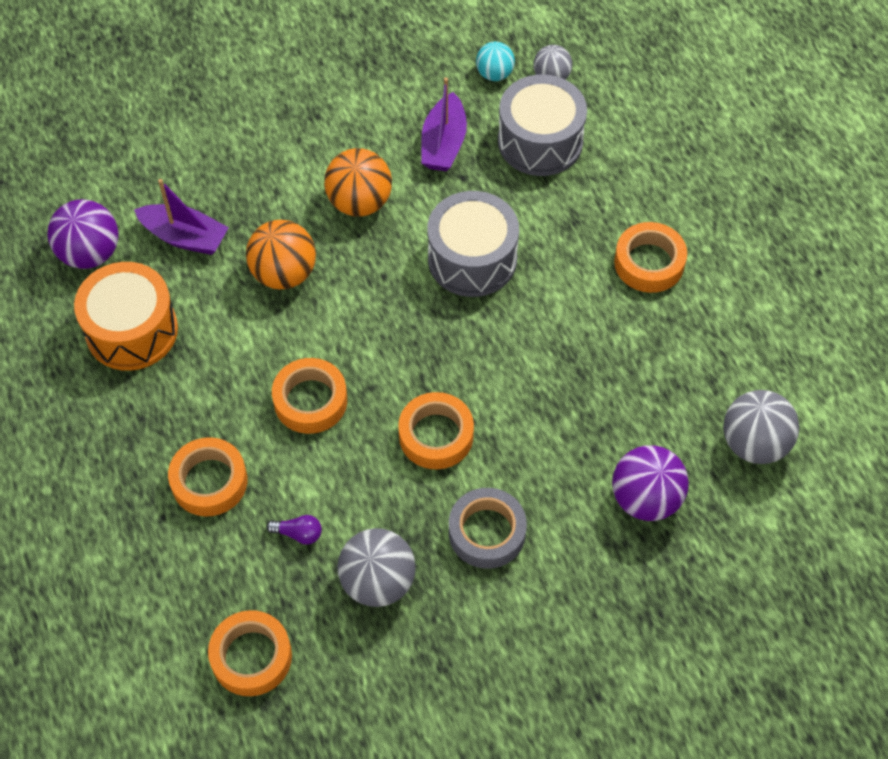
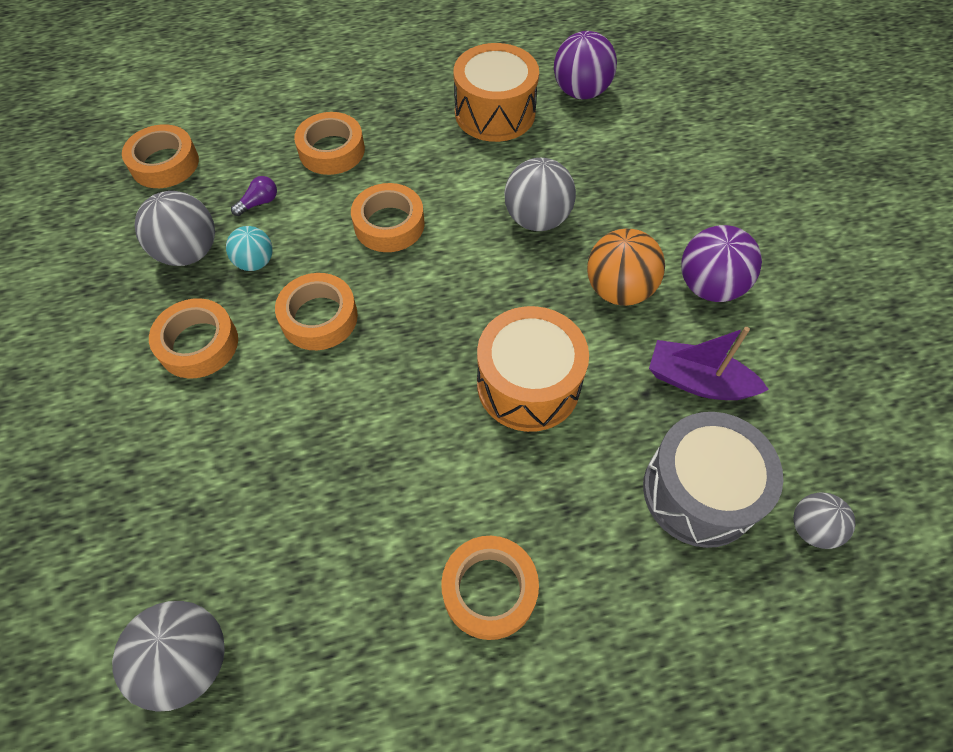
camera: 100 degrees right, 0 degrees up
purple boat [134,179,229,255] -> none
orange ball [246,220,316,289] -> grey ball [504,158,576,231]
purple light bulb [266,515,322,545] -> purple light bulb turned 150 degrees counterclockwise [231,176,277,216]
grey drum [427,191,519,297] -> orange drum [477,306,589,432]
grey tape [449,488,527,569] -> orange tape [149,298,238,379]
turquoise ball [476,41,515,81] -> turquoise ball moved to [226,226,273,271]
purple ball [612,445,689,521] -> purple ball moved to [681,225,762,302]

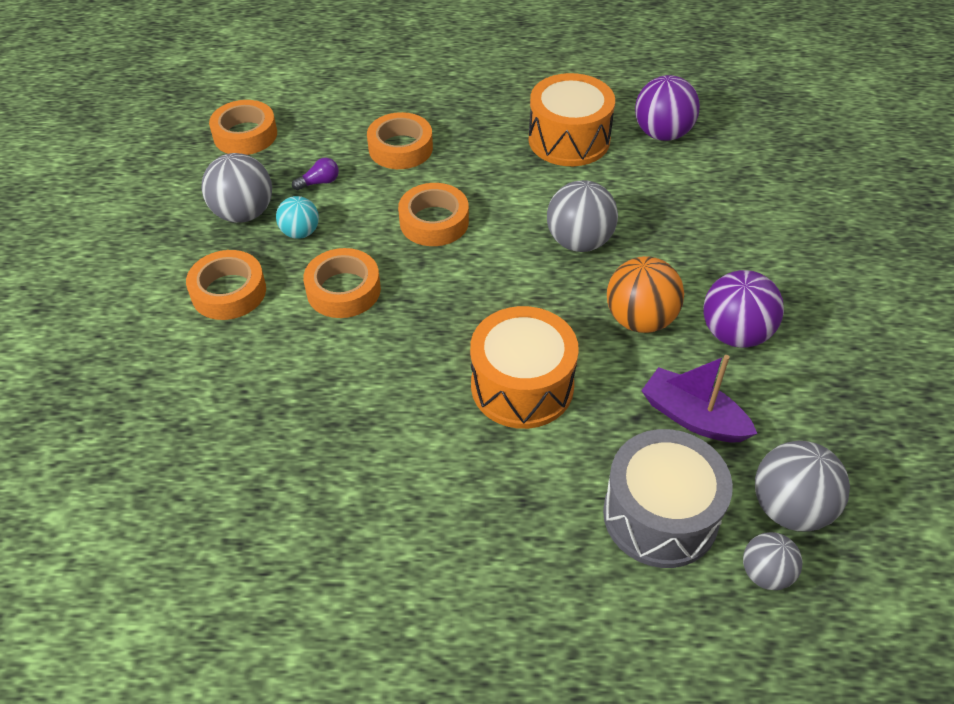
camera: 15 degrees right, 10 degrees down
grey ball [112,601,225,712] -> grey ball moved to [755,441,850,531]
orange tape [441,536,539,640] -> none

